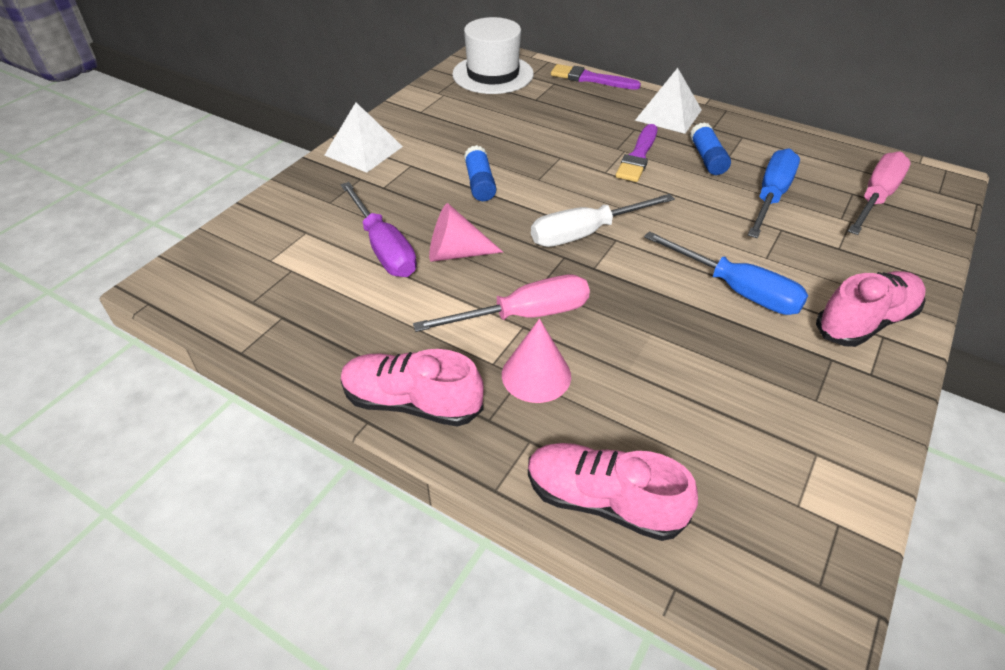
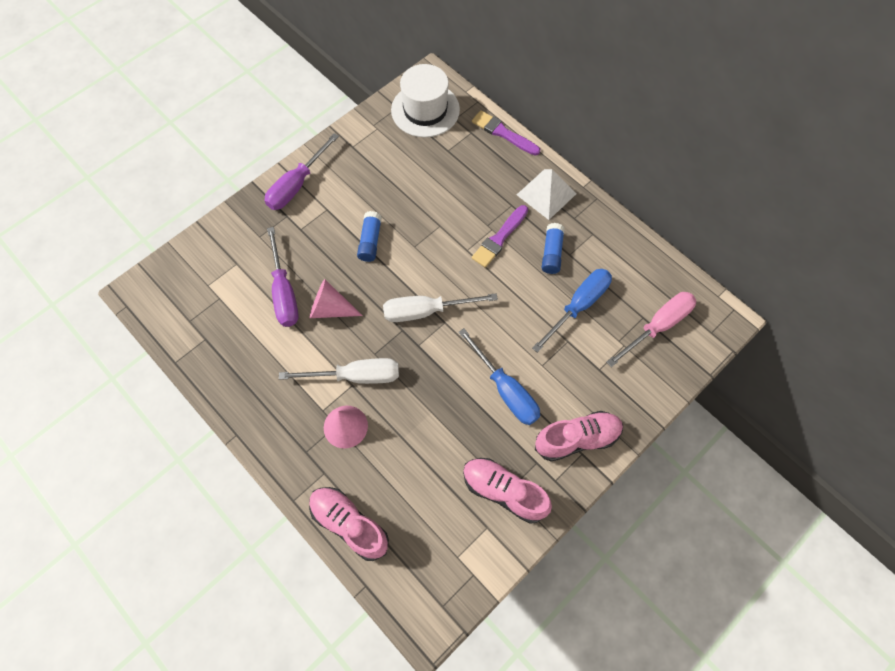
camera: 15 degrees right, 20 degrees up
white pyramid [324,102,403,173] -> purple screwdriver [265,133,339,210]
pink shoe [341,349,484,426] -> pink shoe moved to [463,458,552,524]
pink screwdriver [413,275,590,332] -> white screwdriver [279,358,399,384]

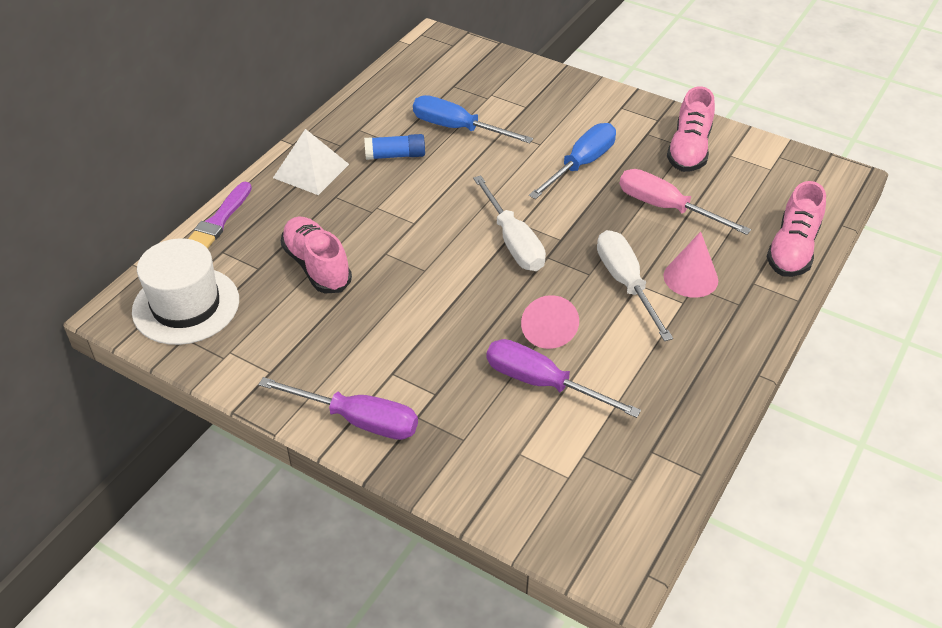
camera: 105 degrees left, 20 degrees down
purple screwdriver [267,227,299,327] -> purple screwdriver turned 120 degrees counterclockwise [487,339,641,418]
blue glue stick [357,211,382,262] -> none
purple brush [472,205,528,268] -> none
pink shoe [535,411,623,462] -> pink shoe moved to [281,217,352,293]
pink screwdriver [606,292,696,367] -> pink screwdriver moved to [620,169,751,235]

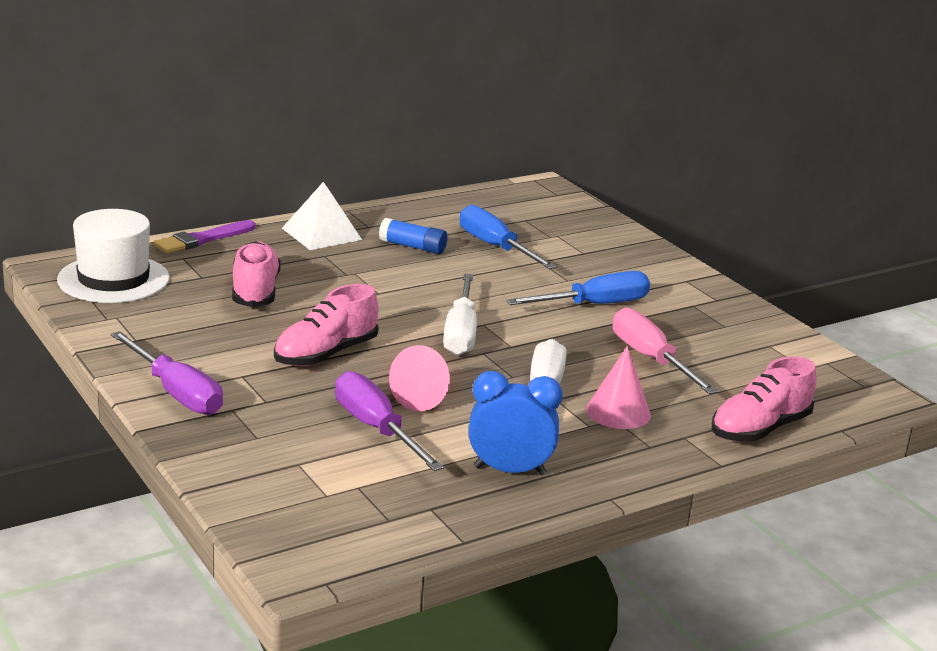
camera: 25 degrees right, 20 degrees down
pink shoe [667,86,715,172] -> pink shoe moved to [274,284,379,366]
none -> blue clock [469,371,563,475]

